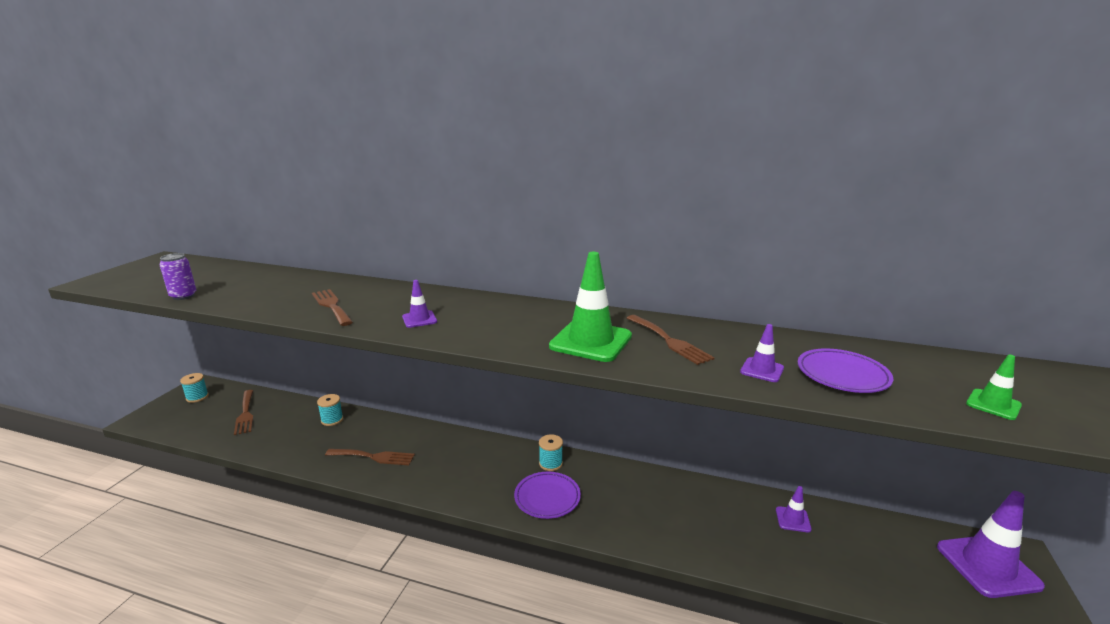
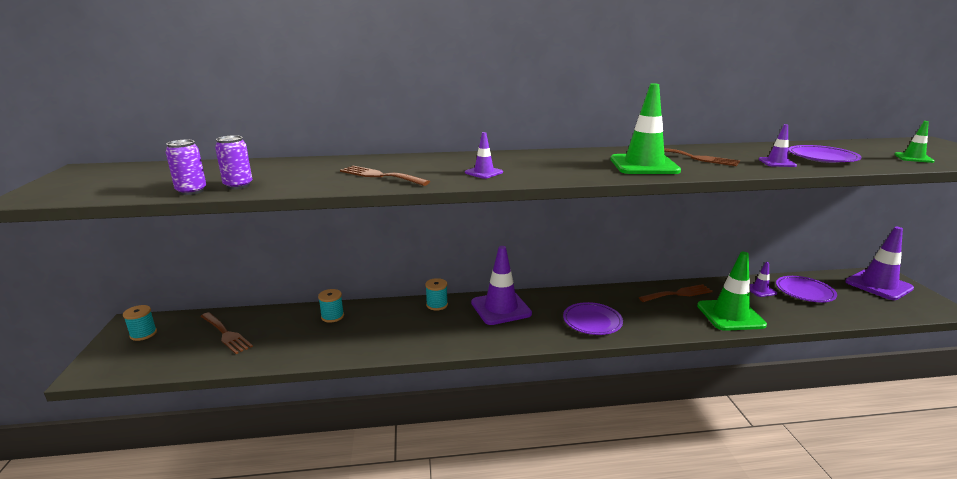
camera: 25 degrees left, 0 degrees up
brown fork [325,449,415,465] -> brown fork moved to [639,284,713,302]
turquoise spool [539,434,563,471] -> turquoise spool moved to [425,278,448,311]
none -> purple can [215,135,252,189]
none -> purple traffic cone [471,246,532,325]
none -> green traffic cone [697,252,767,331]
none -> purple plate [776,276,837,302]

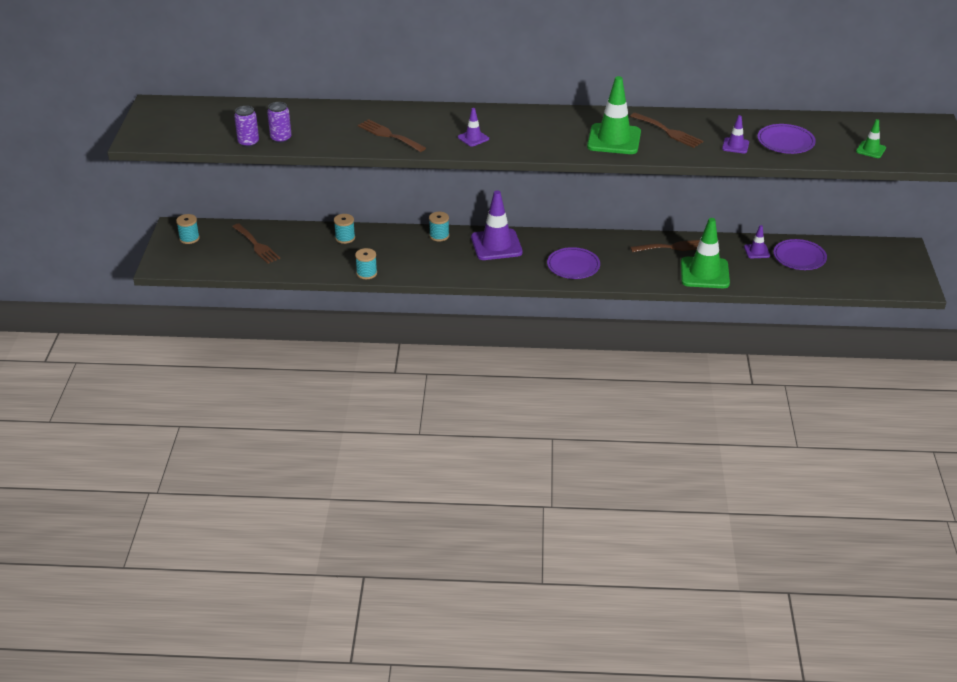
camera: 10 degrees right, 15 degrees up
purple traffic cone [845,227,914,300] -> none
none -> turquoise spool [355,248,377,279]

